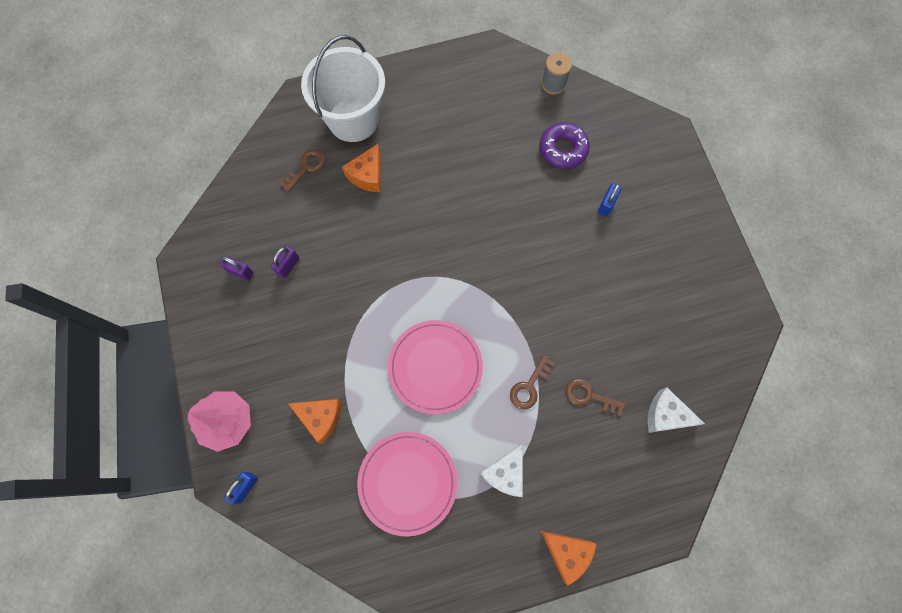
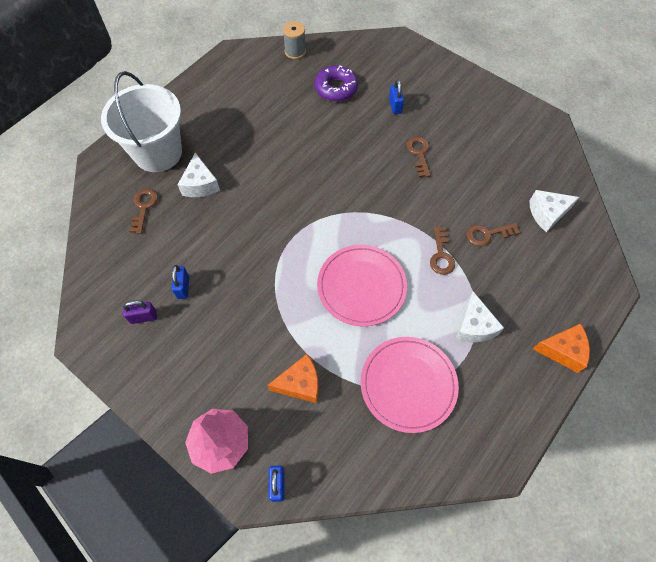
camera: 35 degrees left, 10 degrees down
purple padlock [271,246,299,278] -> blue padlock [172,265,189,299]
orange cheese [342,143,381,192] -> white cheese [177,153,220,197]
none -> brown key [407,137,430,177]

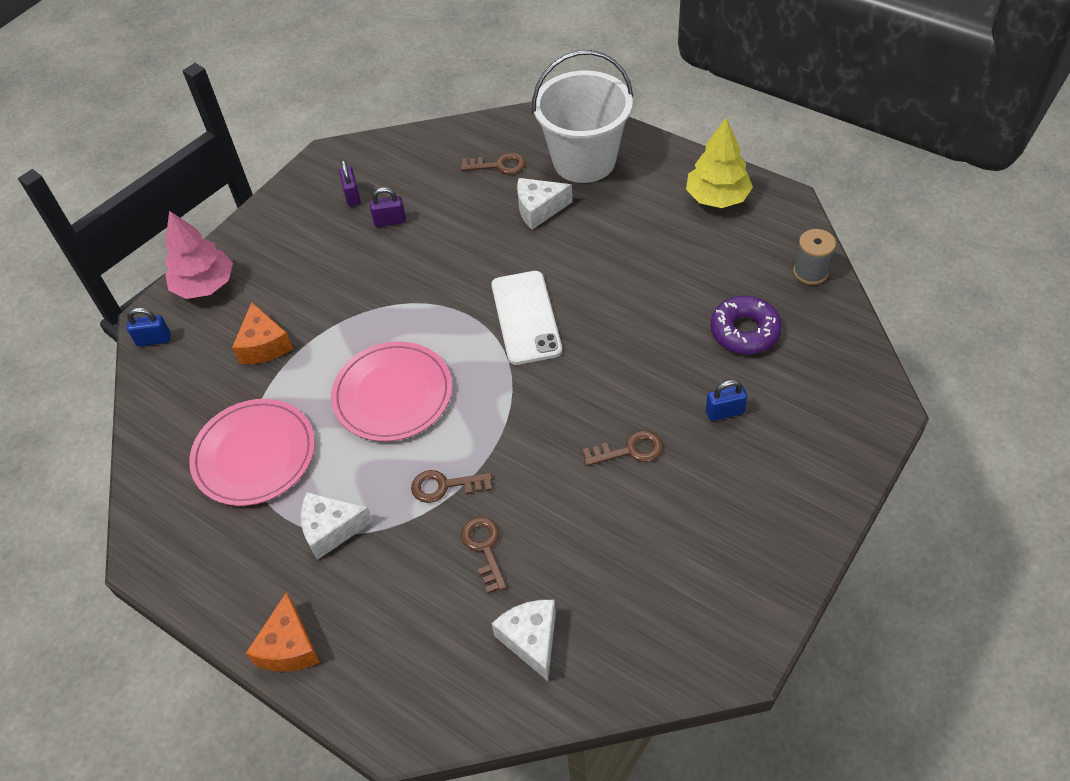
camera: 90 degrees right, 10 degrees down
blue padlock [172,265,189,299] -> purple padlock [370,187,406,227]
none -> white phone [491,271,562,365]
none -> yellow tree [686,118,753,208]

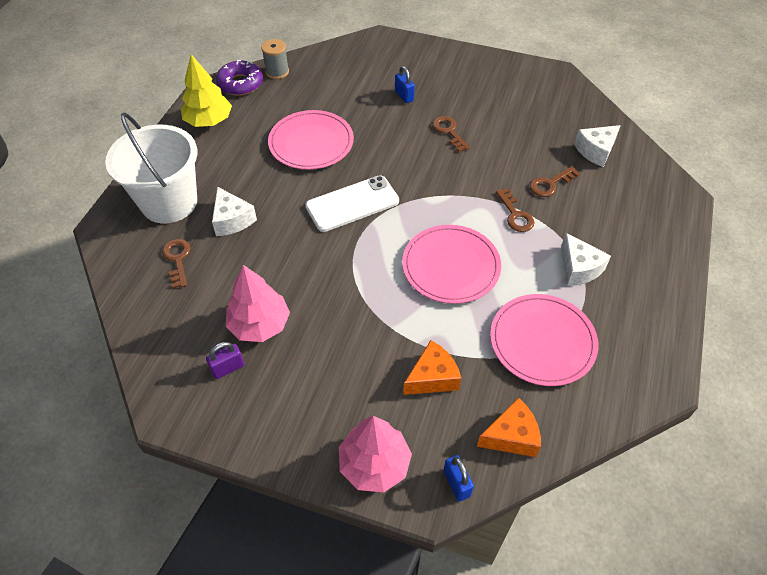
camera: 110 degrees left, 0 degrees up
orange cheese [246,592,320,672] -> orange cheese moved to [477,398,541,457]
purple padlock [370,187,406,227] -> pink tree [226,265,290,342]
purple donut [710,296,782,354] -> purple donut moved to [216,60,263,96]
none -> pink plate [268,110,354,170]

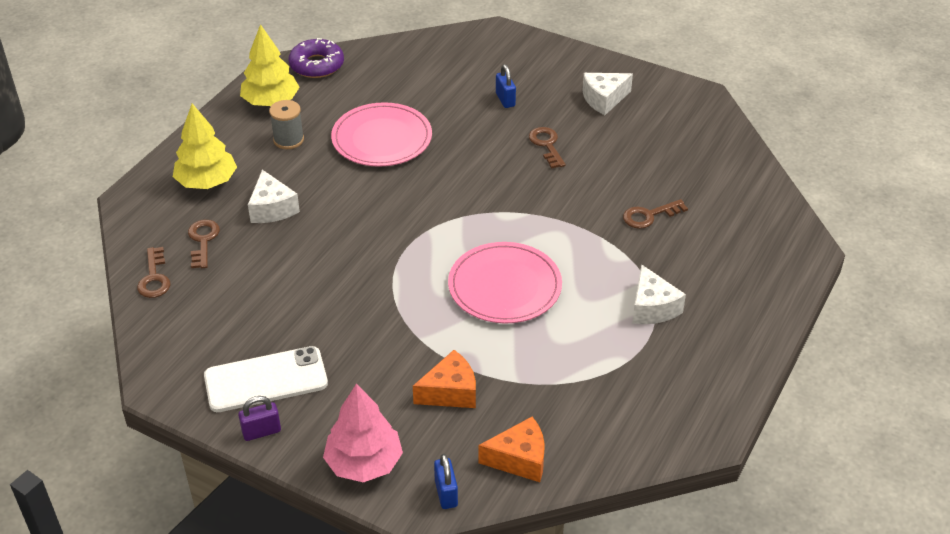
camera: 10 degrees right, 10 degrees down
white bucket [105,113,197,223] -> yellow tree [173,103,237,189]
purple padlock [206,342,244,379] -> purple padlock moved to [238,396,281,441]
pink tree [226,265,290,342] -> none
grey spool [261,39,289,79] -> grey spool moved to [269,100,304,149]
white phone [305,175,399,232] -> white phone moved to [204,346,328,412]
pink plate [490,294,598,386] -> none
brown key [496,188,535,232] -> brown key moved to [137,247,171,298]
white cheese [574,125,621,167] -> white cheese moved to [582,73,633,115]

